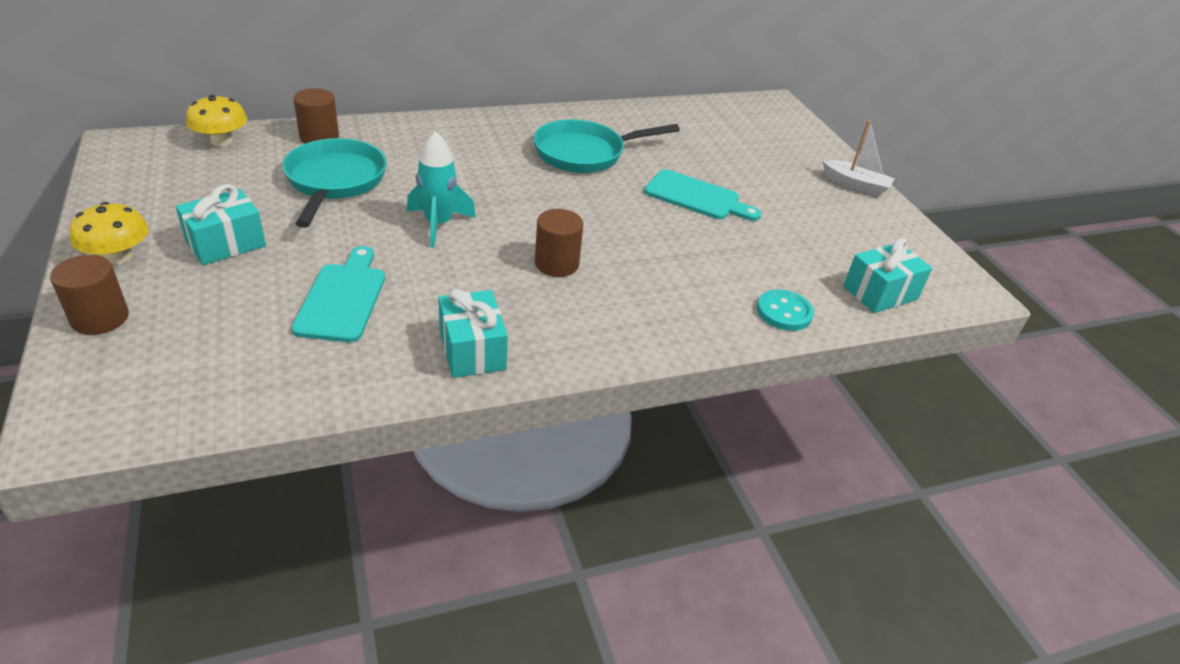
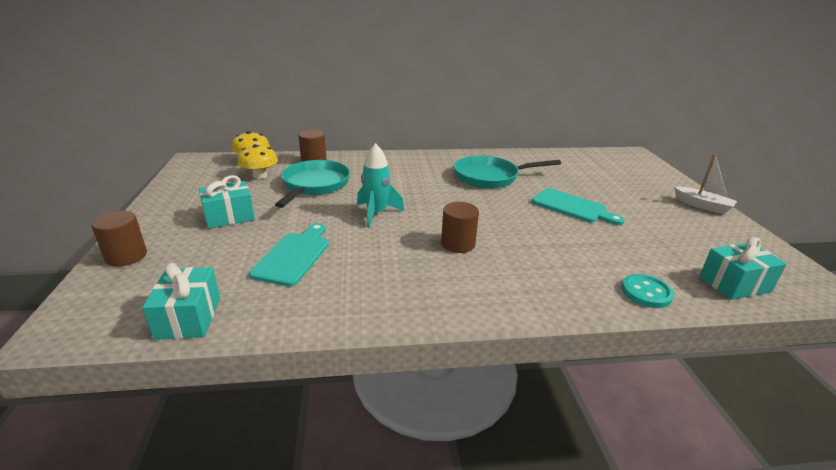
camera: 15 degrees right, 10 degrees down
yellow mushroom [69,202,149,265] -> yellow mushroom moved to [237,144,278,179]
turquoise gift [438,289,508,378] -> turquoise gift moved to [142,263,220,340]

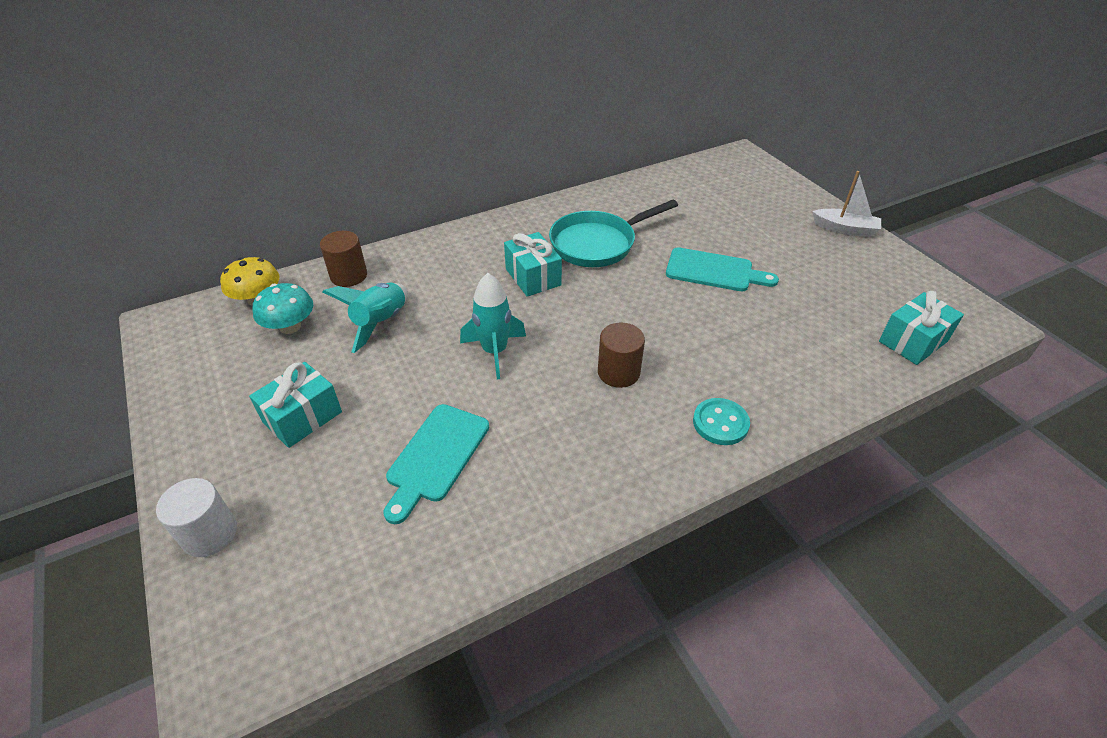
camera: 20 degrees left, 15 degrees up
brown cylinder [91,211,147,267] -> white cylinder [156,478,237,557]
turquoise gift [142,263,220,340] -> turquoise gift moved to [504,232,562,297]
yellow mushroom [237,144,278,179] -> turquoise mushroom [252,283,313,334]
turquoise cutting board [249,223,329,286] -> turquoise cutting board turned 150 degrees counterclockwise [384,404,489,524]
turquoise pan [275,160,350,208] -> turquoise rocket [323,282,408,353]
turquoise button [622,274,674,308] -> turquoise button moved to [693,398,750,445]

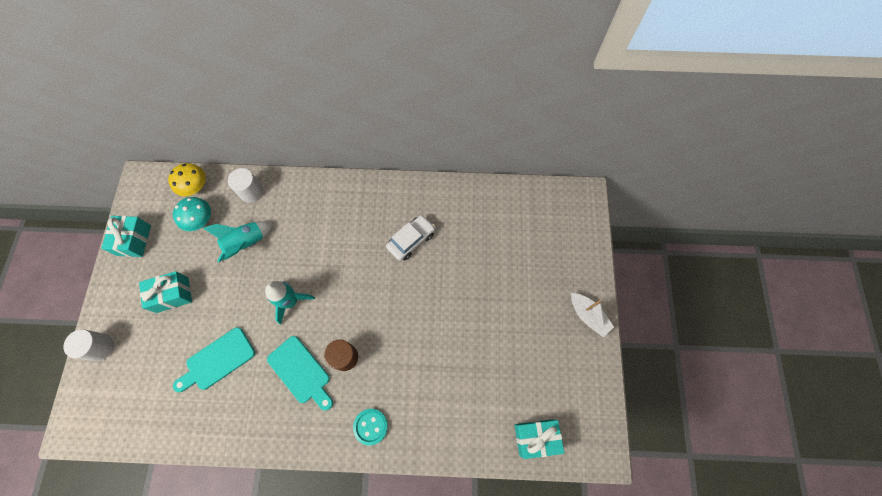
camera: 30 degrees right, 25 degrees up
brown cylinder [320,231,367,287] -> white cylinder [228,168,263,202]
turquoise gift [504,232,562,297] -> turquoise gift moved to [101,216,151,257]
turquoise pan [549,200,678,267] -> white car [386,215,435,261]
turquoise cutting board [666,248,779,291] -> turquoise cutting board moved to [267,336,333,411]

